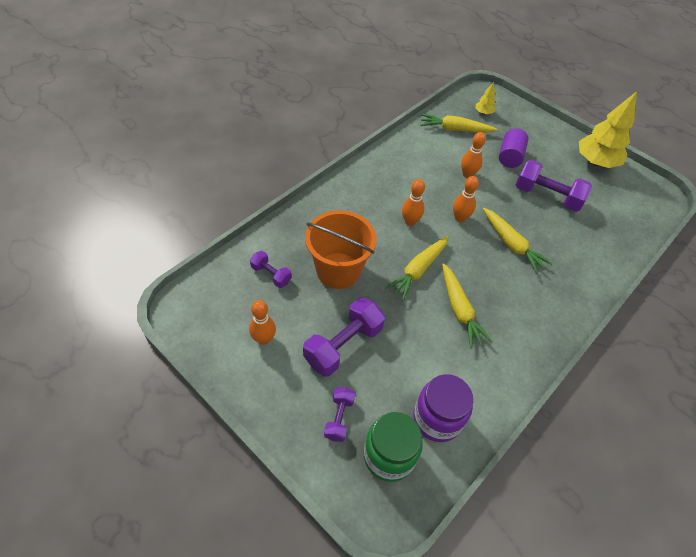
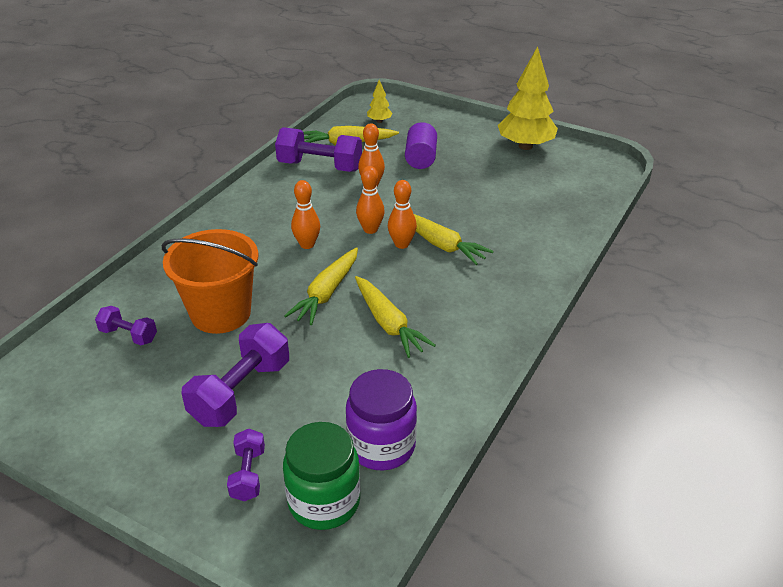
camera: 10 degrees left, 15 degrees down
orange bowling pin [249,300,276,345] -> orange bowling pin moved to [388,180,417,249]
purple dumbbell [515,160,592,212] -> purple dumbbell moved to [275,127,362,172]

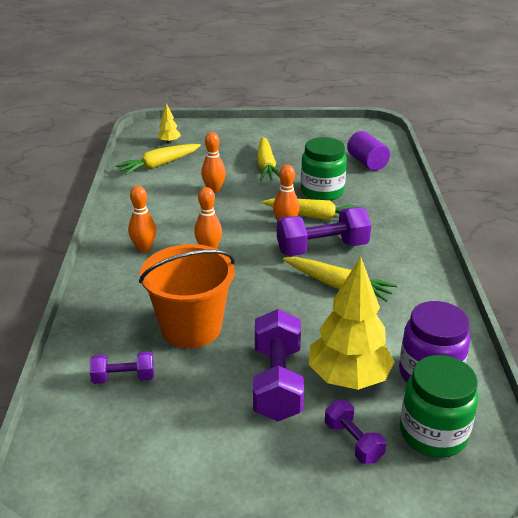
camera: 30 degrees left, 5 degrees down
purple dumbbell [275,127,362,172] -> purple dumbbell moved to [277,207,371,256]
yellow carrot [284,247,358,325] -> yellow carrot moved to [257,137,279,180]
orange bowling pin [356,166,385,234] -> orange bowling pin moved to [128,186,156,253]
purple cylinder [405,122,437,169] -> purple cylinder moved to [347,131,390,171]
yellow tree [498,46,558,150] -> yellow tree moved to [309,256,395,390]
none -> green jar [301,137,347,201]

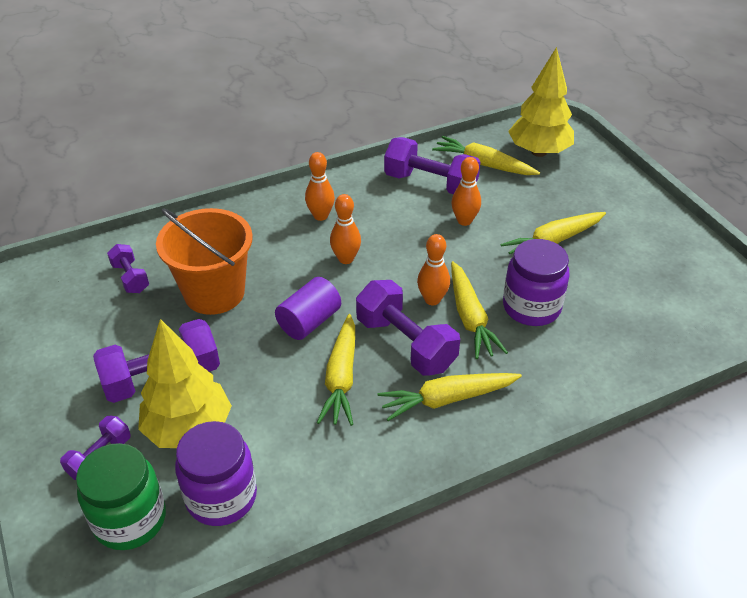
camera: 65 degrees right, 10 degrees up
yellow tree [157,103,181,144] -> yellow tree [508,47,574,157], size x2.19
green jar [301,137,347,201] -> purple jar [503,239,570,326]
purple cylinder [347,131,390,171] -> purple cylinder moved to [275,277,341,340]
none -> yellow carrot [377,373,522,421]
none -> purple dumbbell [384,137,480,194]

